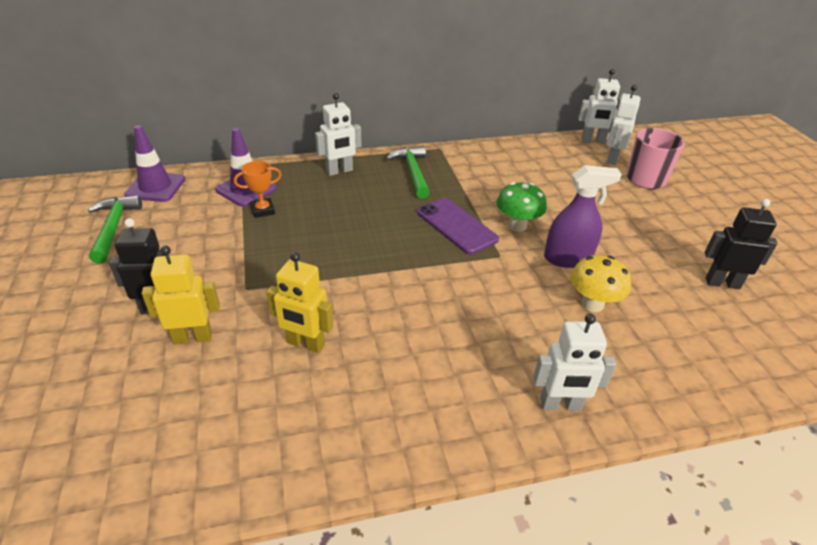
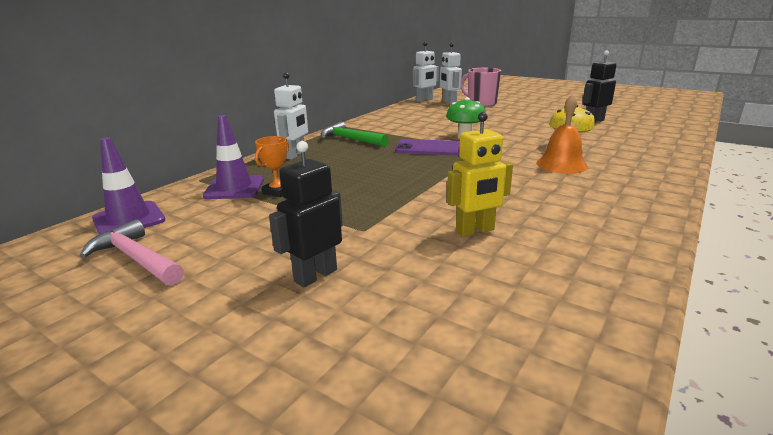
camera: 40 degrees left, 15 degrees down
green hammer [88,195,142,263] -> pink hammer [80,219,184,285]
yellow robot [142,245,220,344] -> none
white robot [533,314,616,411] -> none
purple spray bottle [544,165,622,268] -> none
none -> orange bell [536,94,588,174]

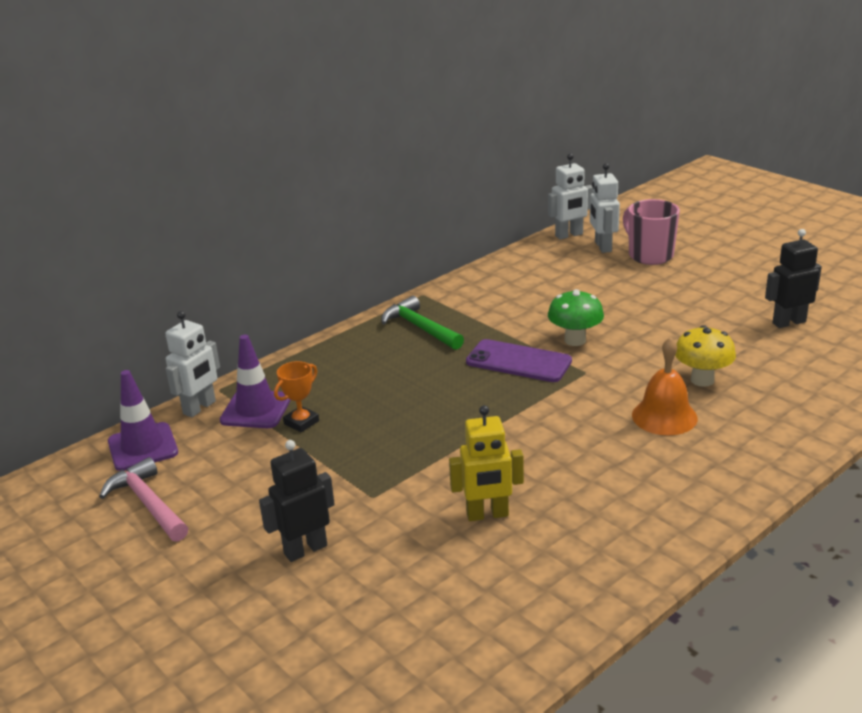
camera: 15 degrees right, 5 degrees up
white robot [274,72,308,159] -> white robot moved to [165,311,220,418]

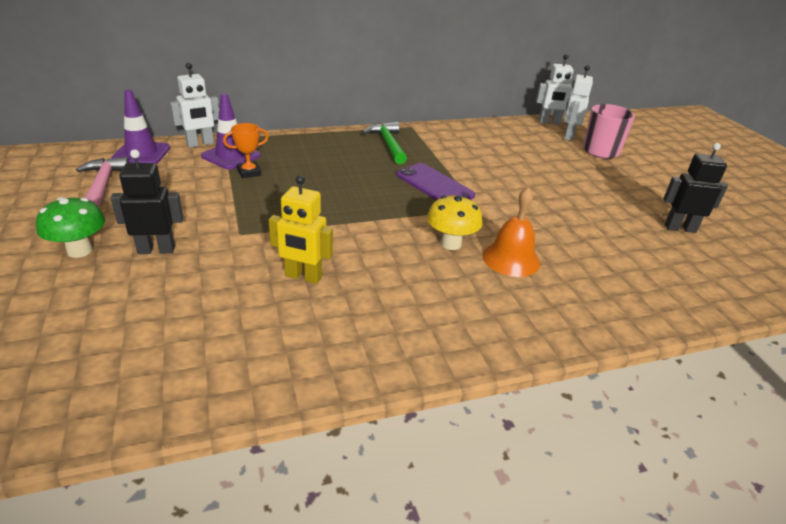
camera: 20 degrees right, 5 degrees up
green mushroom [548,289,604,346] -> green mushroom moved to [36,197,105,258]
yellow mushroom [675,325,736,387] -> yellow mushroom moved to [427,195,483,250]

